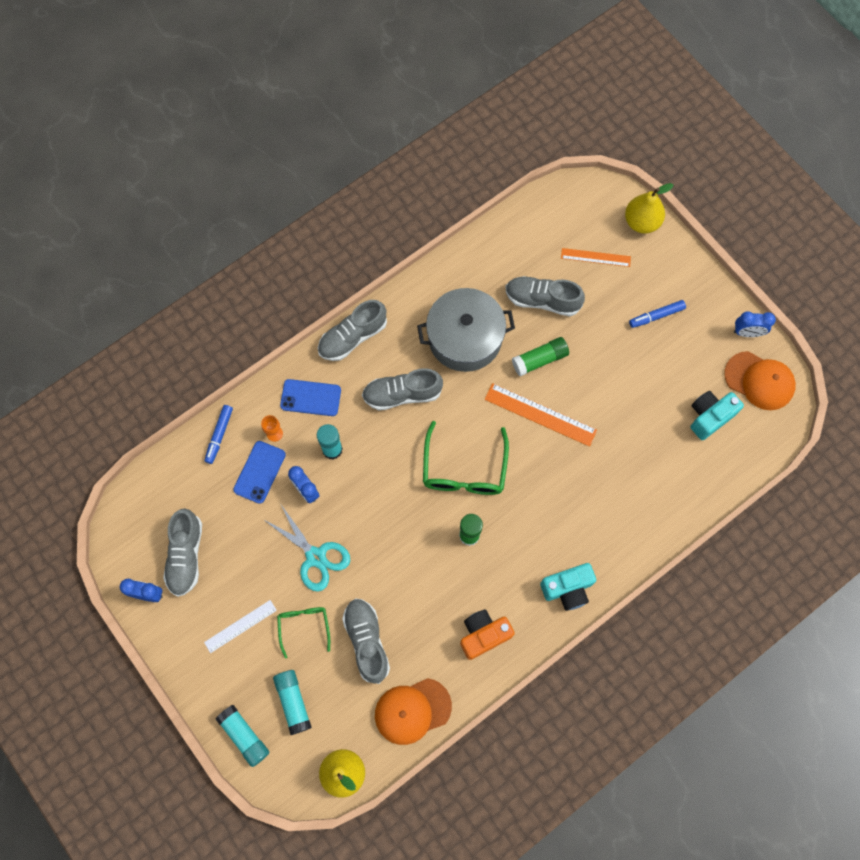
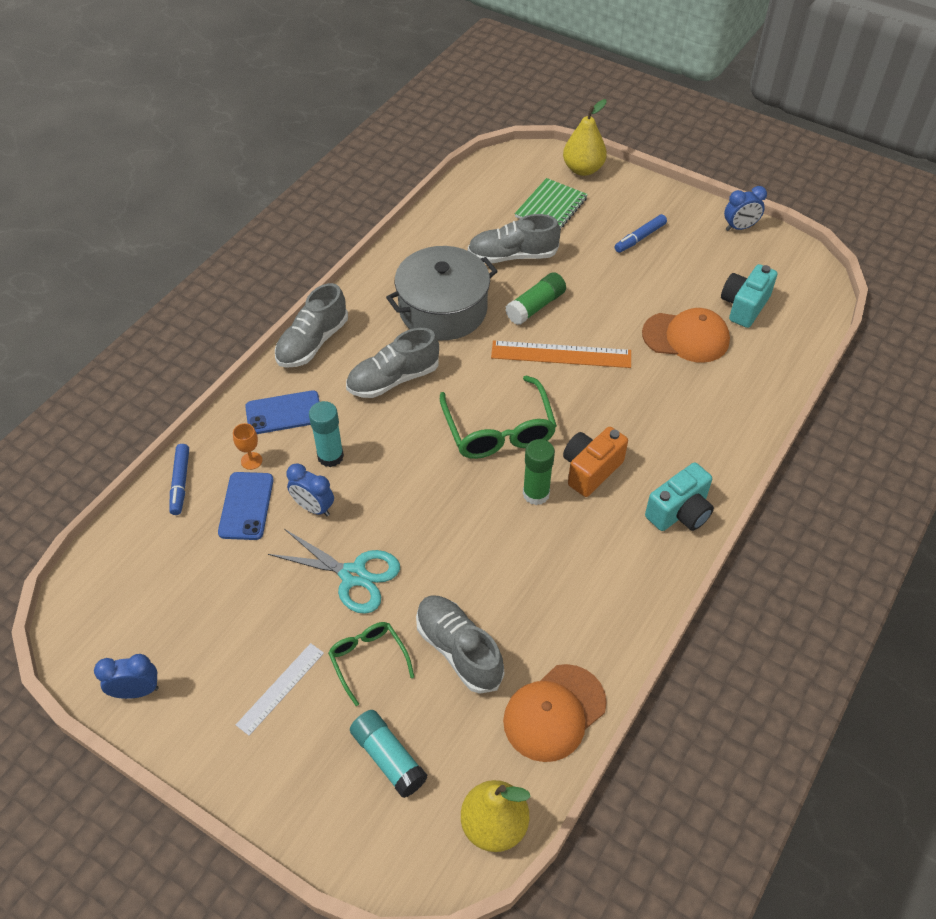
camera: 20 degrees left, 20 degrees down
grey shoe [163,508,202,597] -> none
turquoise glue stick [216,705,270,767] -> none
orange camera [460,609,515,660] -> orange camera moved to [563,427,628,497]
orange ruler [561,248,631,267] -> green notebook [515,178,588,231]
orange cap [724,351,796,410] -> orange cap moved to [642,308,730,363]

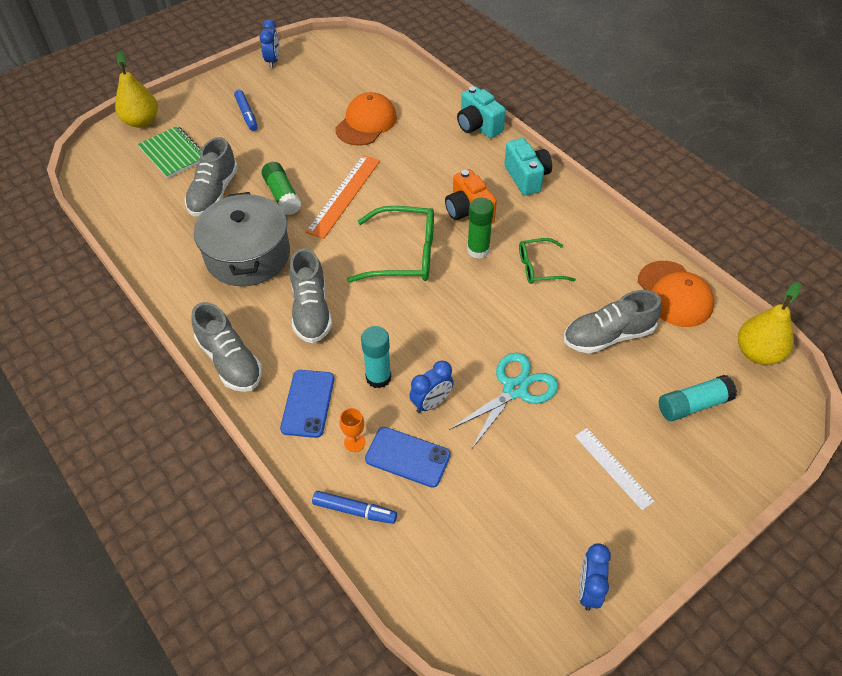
camera: 70 degrees left, 0 degrees up
green glasses [328,622,414,706] -> green glasses moved to [519,238,576,284]
turquoise camera [721,264,777,328] -> turquoise camera moved to [457,86,506,138]

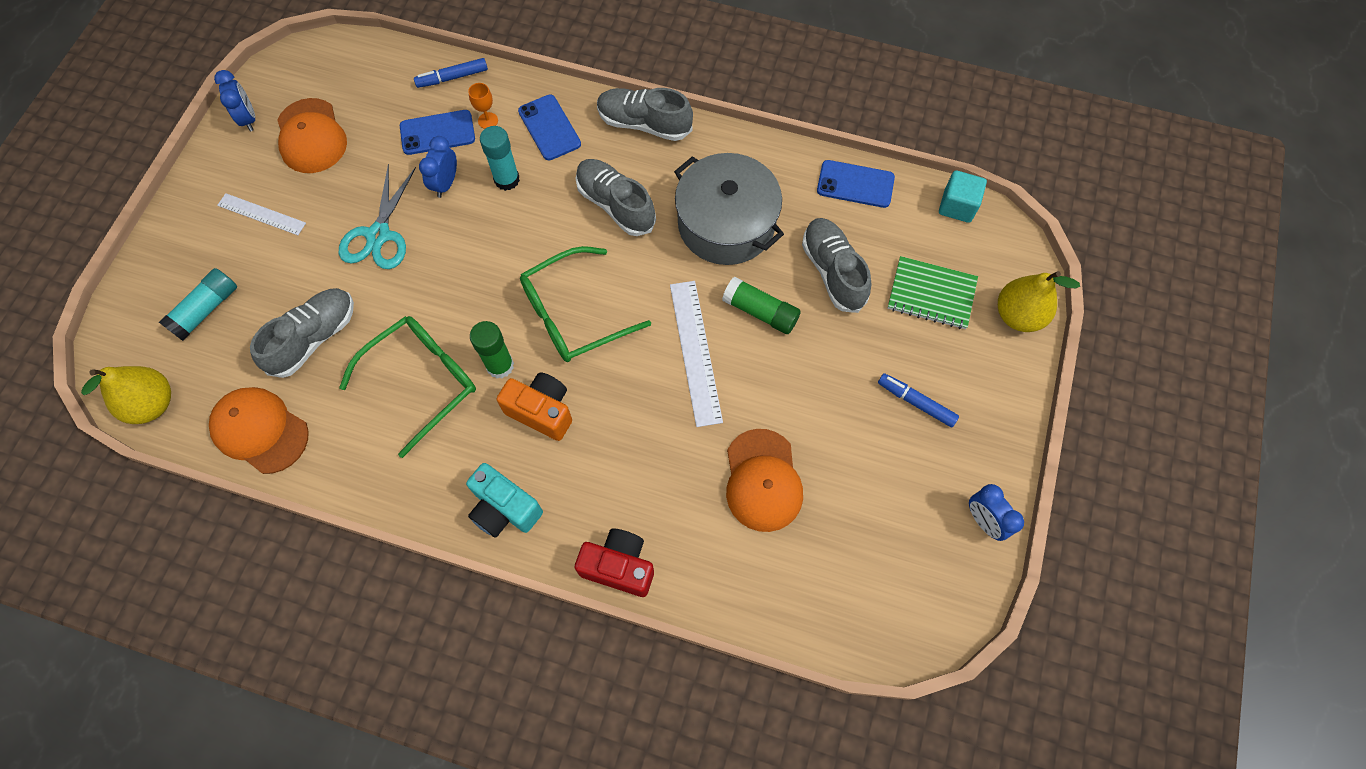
camera: 145 degrees right, 15 degrees up
orange ruler [306,155,380,239] -> white ruler [670,281,723,427]
turquoise camera [457,86,506,138] -> red camera [575,529,654,597]
green glasses [519,238,576,284] -> green glasses [339,316,476,458], size x1.72
none -> orange cap [277,98,347,173]
none -> blue phone [817,160,895,208]
none -> turquoise cube [939,171,987,223]

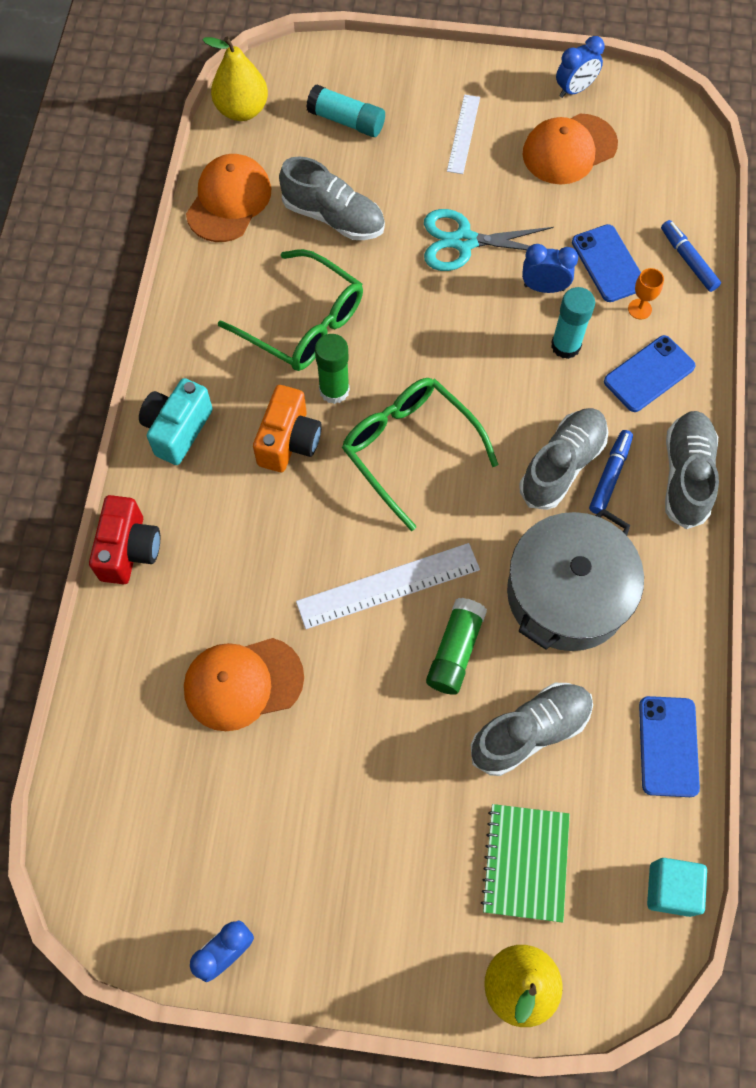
camera: 80 degrees right, 0 degrees up
blue marker [878,373,959,427] -> blue marker moved to [589,430,633,514]

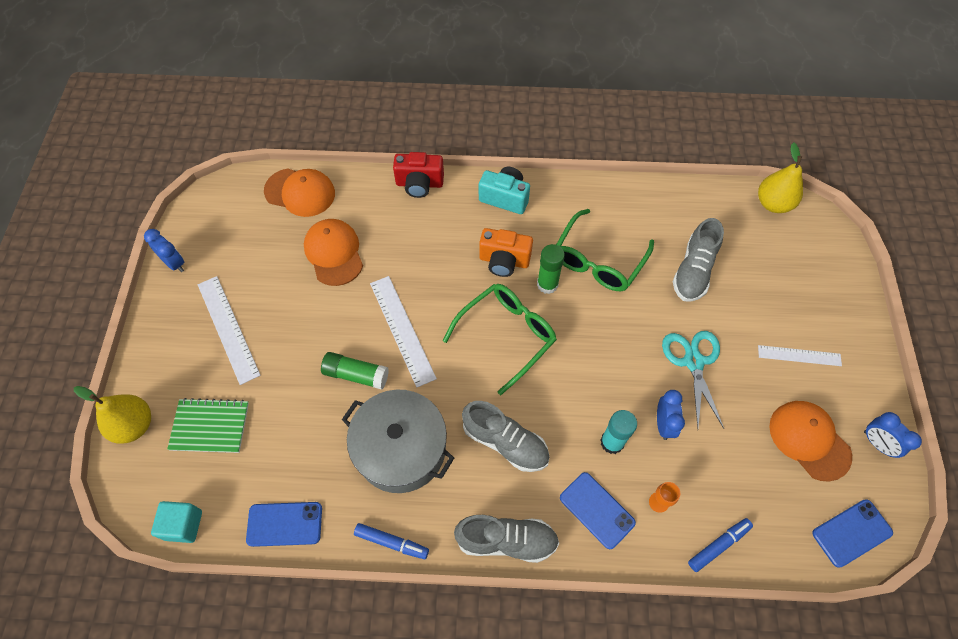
camera: 85 degrees right, 5 degrees down
orange cap [186,154,271,242] -> orange cap moved to [264,168,335,217]
turquoise glue stick [306,85,385,137] -> none
grey shoe [471,683,593,776] -> none
blue phone [572,224,641,302] -> blue phone moved to [812,499,893,568]
blue marker [589,430,633,514] -> blue marker moved to [354,523,429,559]
none -> white ruler [198,276,261,385]

